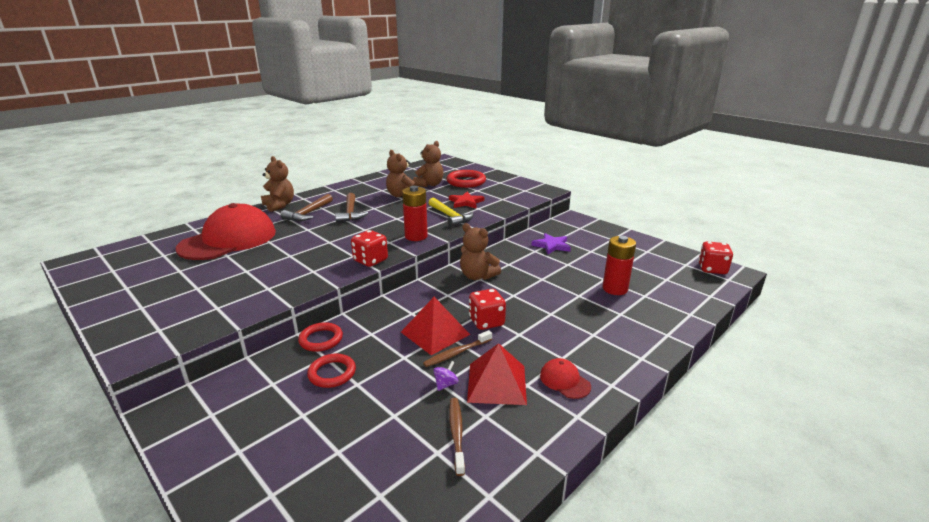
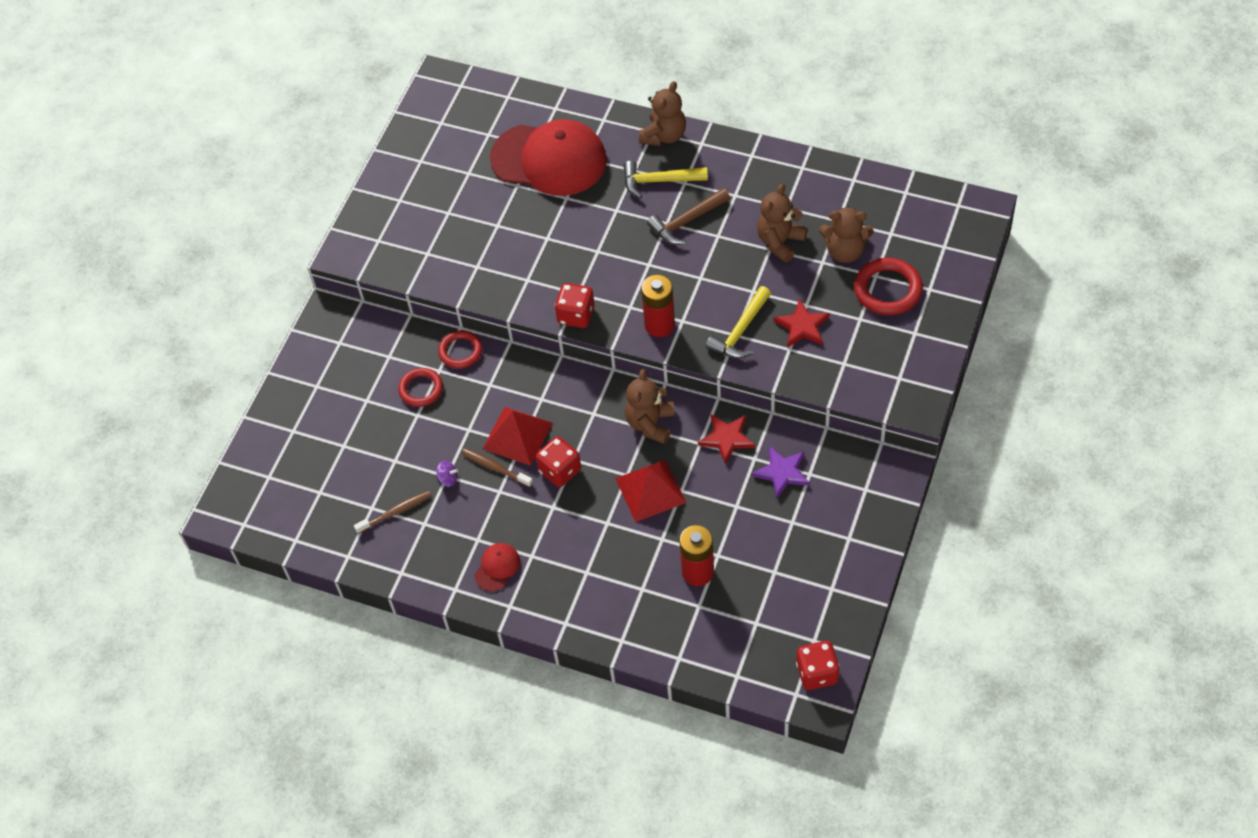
camera: 70 degrees right, 30 degrees up
brown hammer [281,194,333,221] -> yellow hammer [623,161,708,198]
red pyramid [467,343,527,405] -> red pyramid moved to [615,459,686,522]
none -> red star [698,414,755,464]

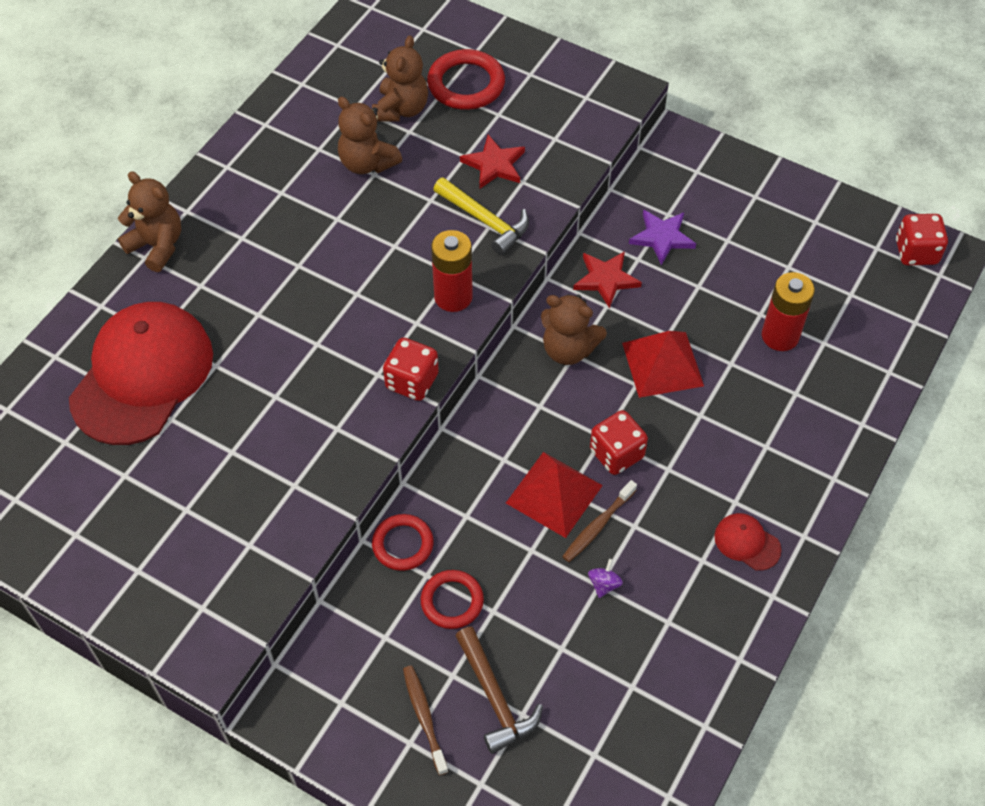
camera: 85 degrees left, 0 degrees up
brown toothbrush [354,491,431,534] -> brown toothbrush moved to [403,665,448,775]
yellow hammer [623,161,708,198] -> none
brown hammer [647,188,730,245] -> brown hammer moved to [455,626,543,754]

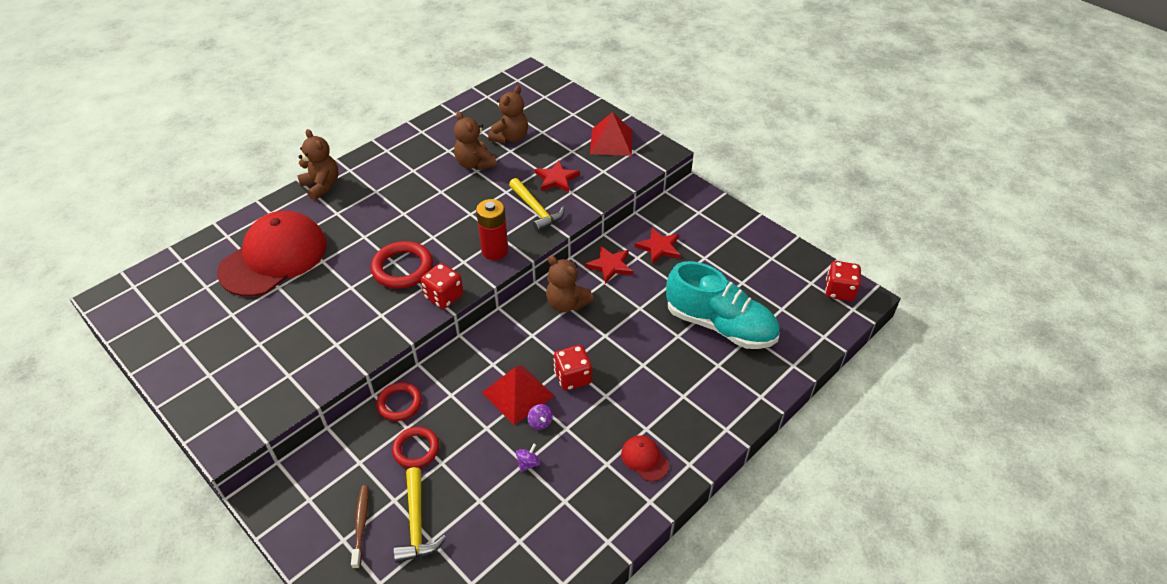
camera: 15 degrees right, 10 degrees down
red ring [427,49,505,110] -> red ring moved to [371,241,433,289]
brown hammer [455,626,543,754] -> yellow hammer [394,467,446,563]
brown toothbrush [562,480,637,562] -> purple spinning top [528,404,553,430]
red pyramid [622,331,704,398] -> red pyramid moved to [590,112,633,156]
purple star [629,210,696,265] -> red star [635,228,680,264]
red battery [762,272,815,351] -> turquoise shoe [666,261,780,349]

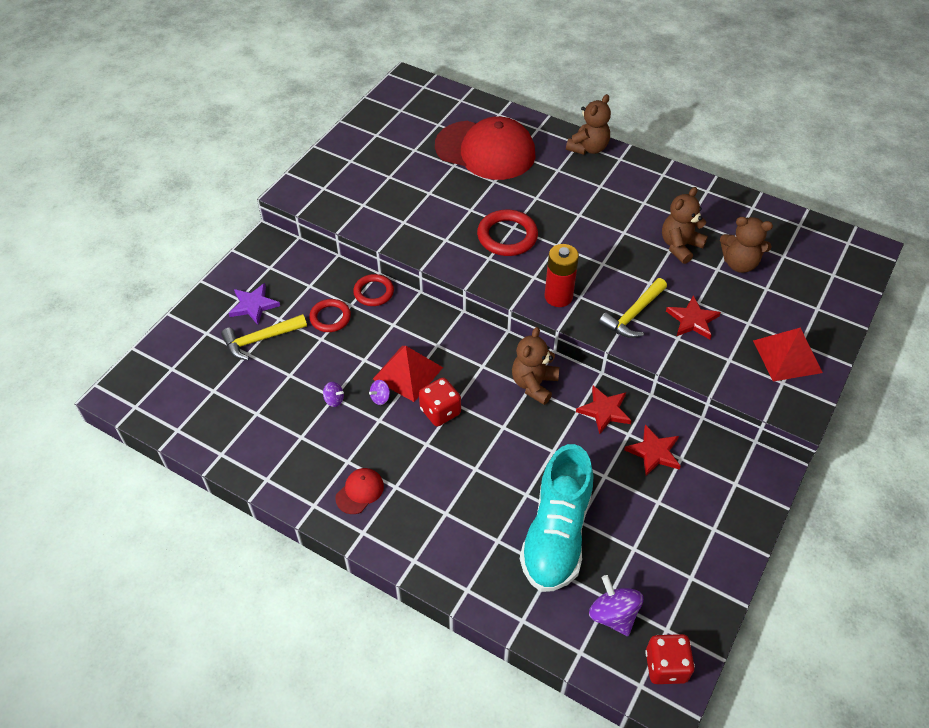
camera: 75 degrees right, 5 degrees up
brown toothbrush [351,485,369,569] -> purple star [228,283,280,325]
red dice [421,263,463,309] -> none
none -> purple spinning top [589,575,643,636]

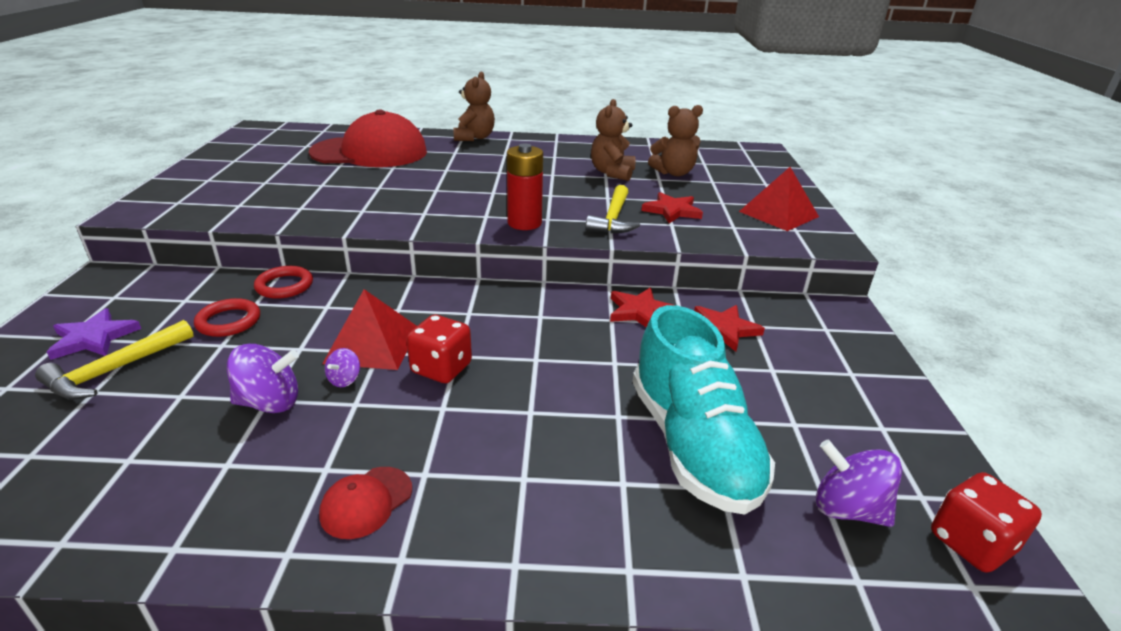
camera: 30 degrees left, 20 degrees down
purple spinning top [323,382,344,407] -> purple spinning top [227,344,299,413], size x1.90
red cap [335,468,384,514] -> red cap turned 150 degrees counterclockwise [319,467,412,539]
red ring [477,210,538,256] -> none
brown teddy bear [512,327,559,405] -> none

